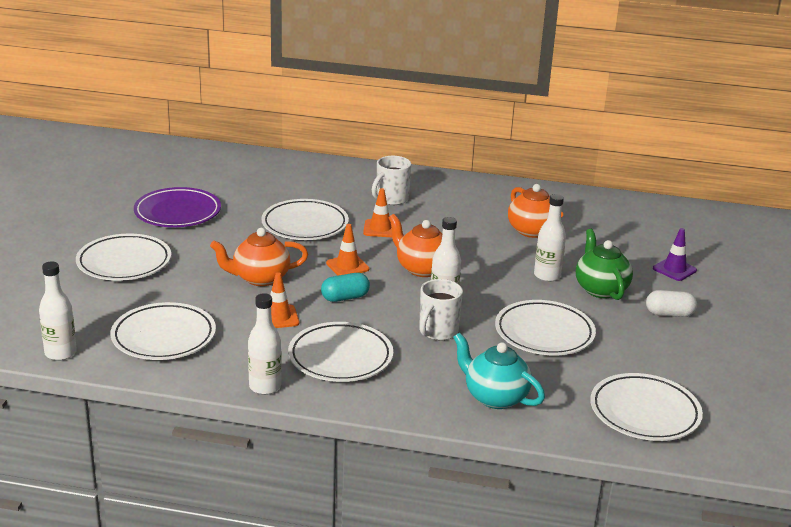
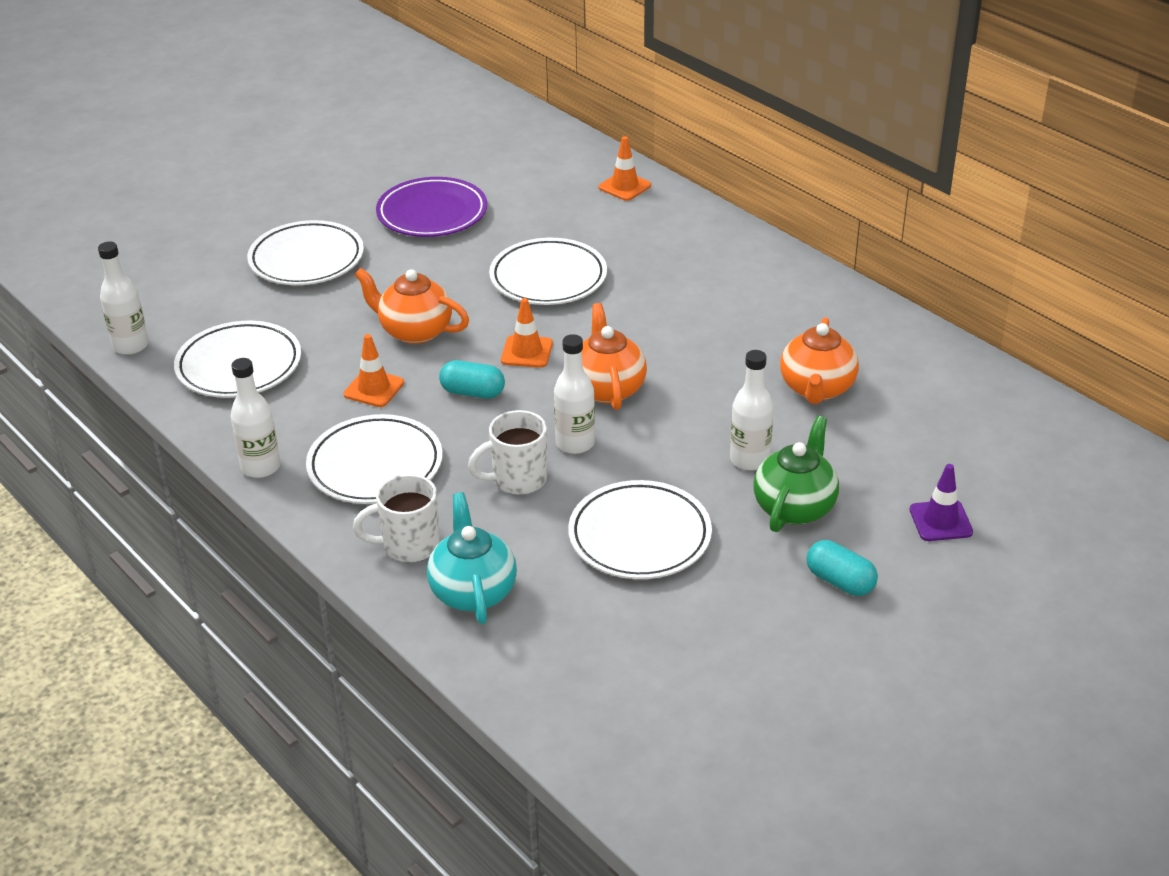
camera: 40 degrees right, 10 degrees up
orange traffic cone [363,188,392,237] -> orange traffic cone moved to [599,136,651,201]
white mug [372,156,411,205] -> white mug moved to [353,474,440,562]
white plate [590,373,703,441] -> none
white capsule [646,290,697,317] -> turquoise capsule [806,540,878,596]

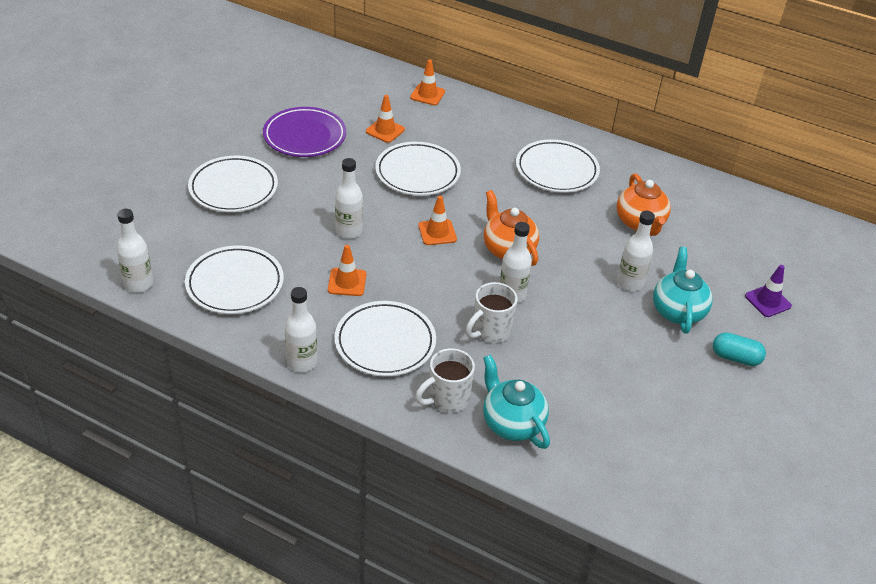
camera: 25 degrees left, 5 degrees up
orange teapot [354,268,469,344] -> white bottle [335,158,363,239]
turquoise capsule [439,360,505,399] -> none
white plate [568,480,712,579] -> white plate moved to [516,139,600,193]
green teapot [753,416,839,532] -> turquoise teapot [653,247,712,334]
none -> orange traffic cone [366,95,405,143]

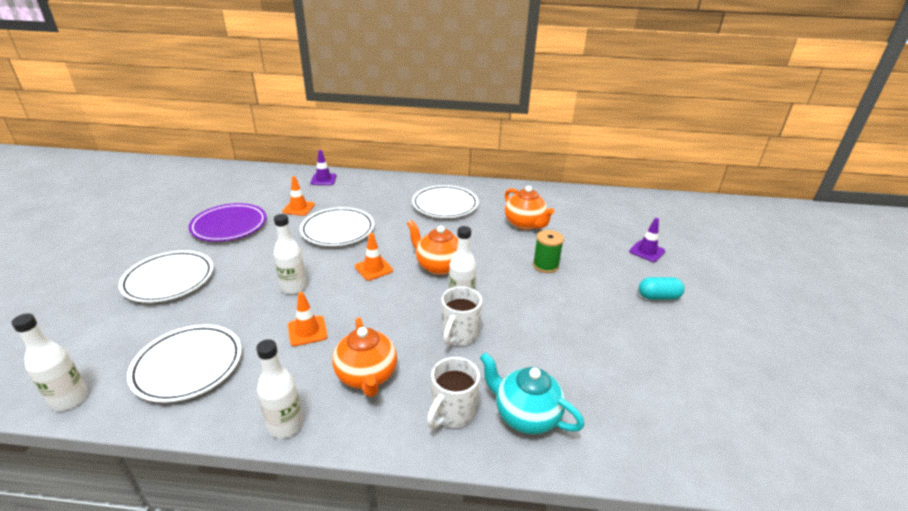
camera: 20 degrees left, 10 degrees down
white plate [335,301,436,377] -> orange teapot [332,317,397,397]
orange traffic cone [410,60,445,105] -> purple traffic cone [310,150,337,185]
white bottle [617,211,655,291] -> green spool [533,230,564,273]
turquoise teapot [653,247,712,334] -> none

